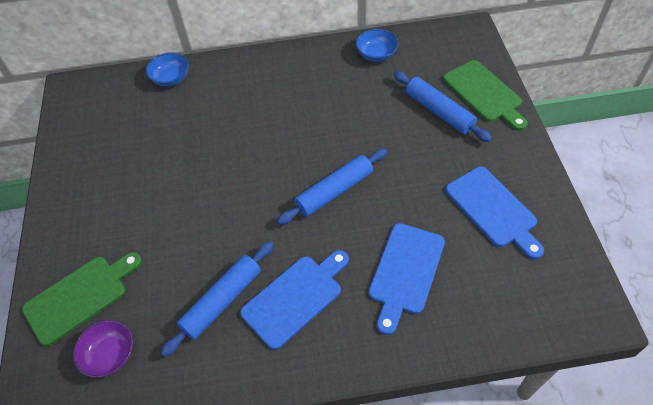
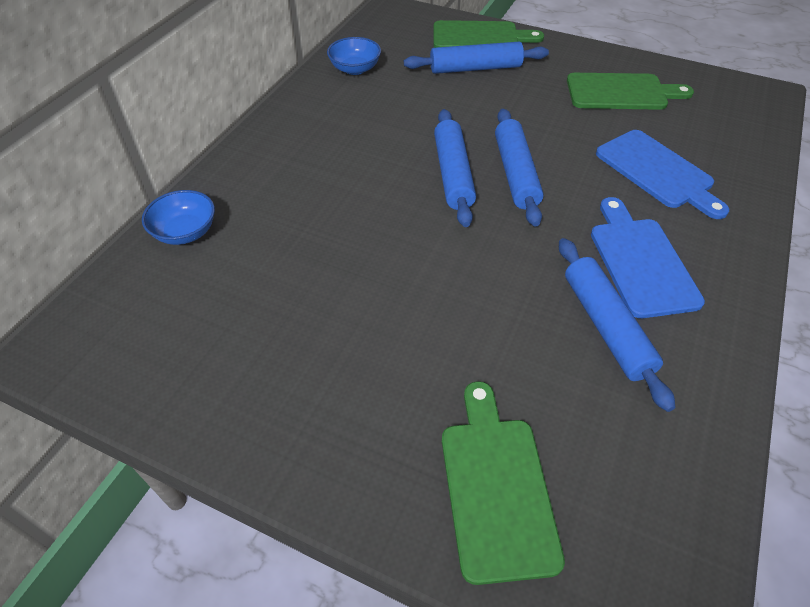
camera: 60 degrees left, 5 degrees down
purple bowl [73,320,133,378] -> none
blue cutting board [445,167,544,259] -> green cutting board [567,73,694,110]
none -> blue rolling pin [434,109,476,227]

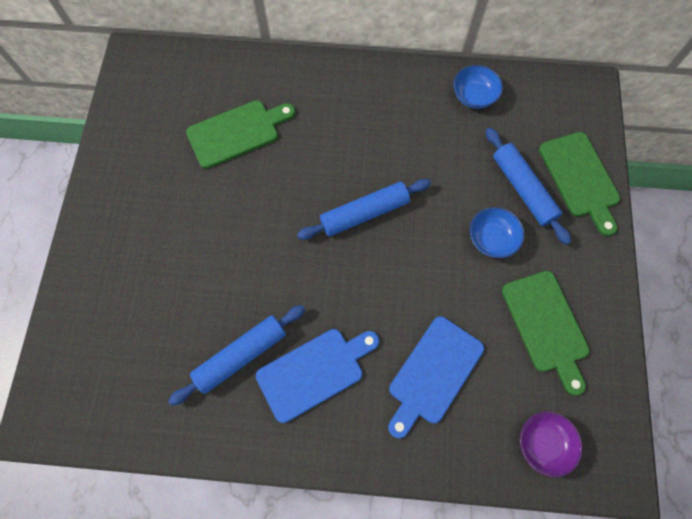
camera: 70 degrees right, 20 degrees up
blue bowl [142,190,215,245] -> blue bowl moved to [470,207,524,258]
green cutting board [442,381,565,585] -> green cutting board moved to [186,100,295,169]
blue rolling pin [495,109,544,227] -> none
none -> purple bowl [520,412,583,477]

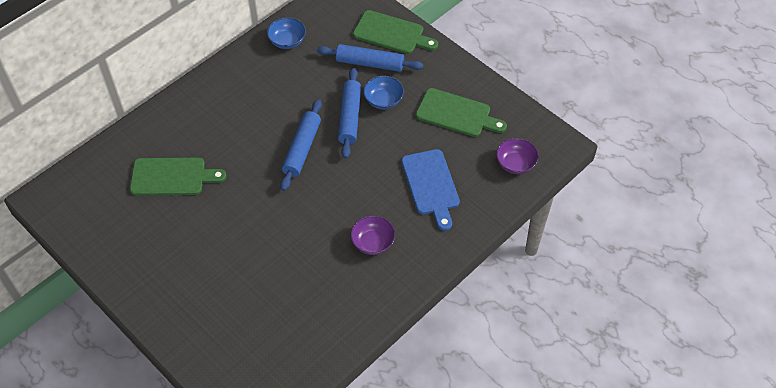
camera: 50 degrees left, 15 degrees down
blue rolling pin [168,305,306,406] -> blue rolling pin moved to [338,68,361,159]
green cutting board [186,100,295,169] -> green cutting board turned 75 degrees clockwise [130,158,226,195]
blue cutting board [256,329,379,423] -> purple bowl [350,216,395,255]

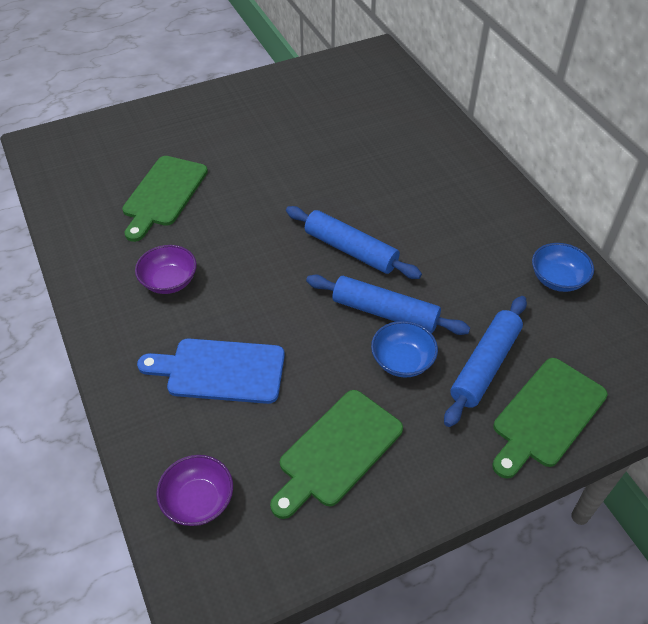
camera: 110 degrees right, 5 degrees down
green cutting board [130,158,226,195] -> green cutting board moved to [122,156,208,242]

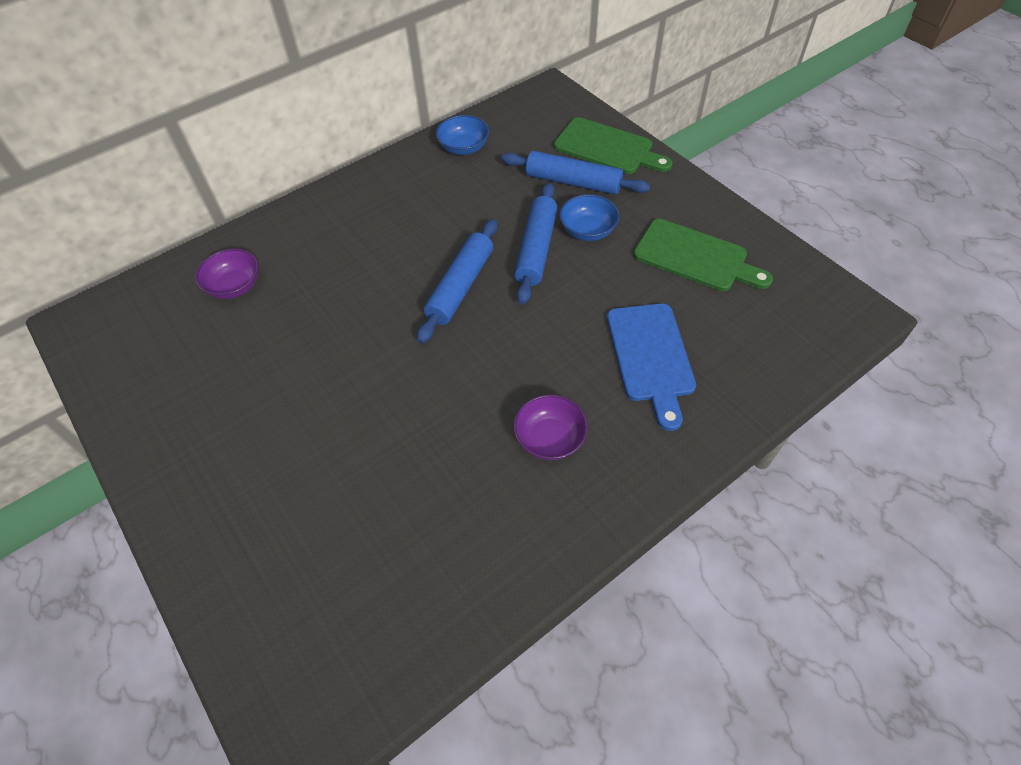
camera: 100 degrees left, 5 degrees up
green cutting board [122,156,208,242] -> none
purple bowl [156,455,233,526] -> purple bowl moved to [195,249,259,299]

